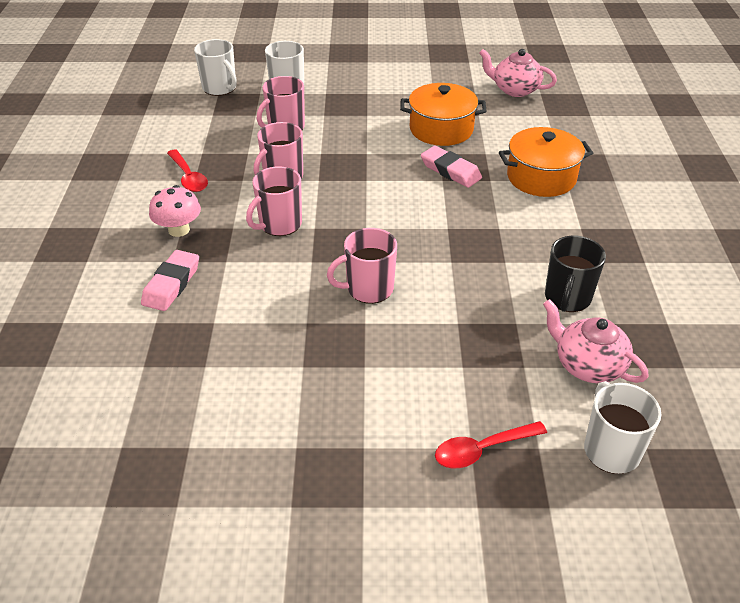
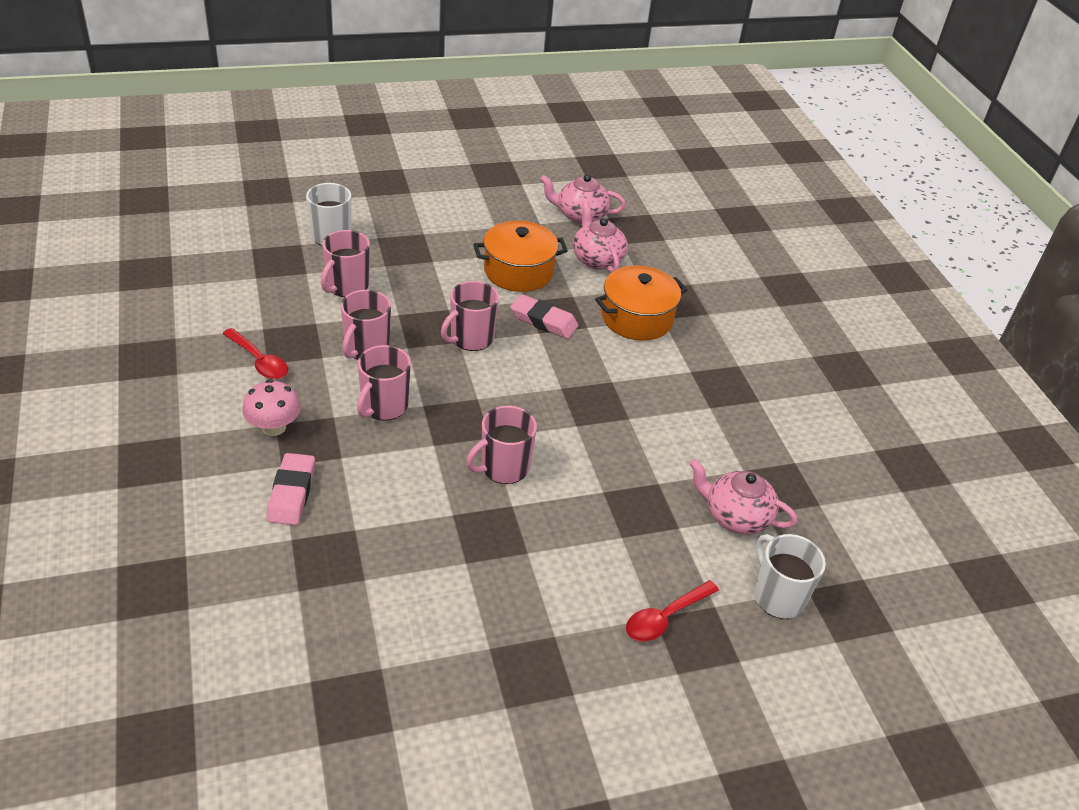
camera: 20 degrees left, 0 degrees up
white mug [194,39,236,96] -> none
black mug [545,236,606,312] -> none
none -> pink mug [441,281,499,351]
none -> pink teapot [573,201,628,273]

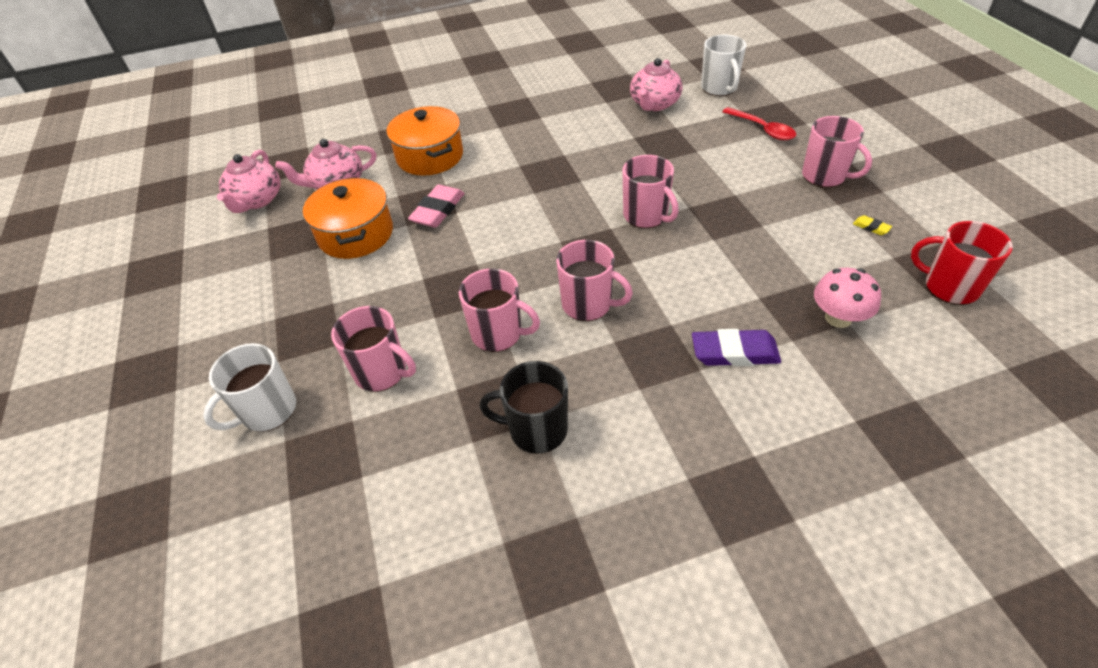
camera: 85 degrees left, 5 degrees up
red spoon [222,328,288,379] -> black mug [479,361,568,454]
pink mushroom [242,379,301,436] -> pink mushroom moved to [814,268,881,328]
pink eraser [267,453,315,525] -> purple eraser [692,329,781,366]
pink mug [441,281,499,351] -> pink mug moved to [802,116,872,187]
white mug [754,534,826,619] -> white mug turned 75 degrees counterclockwise [701,35,746,96]
none -> yellow eraser [853,215,892,235]
none -> red mug [911,221,1013,305]

